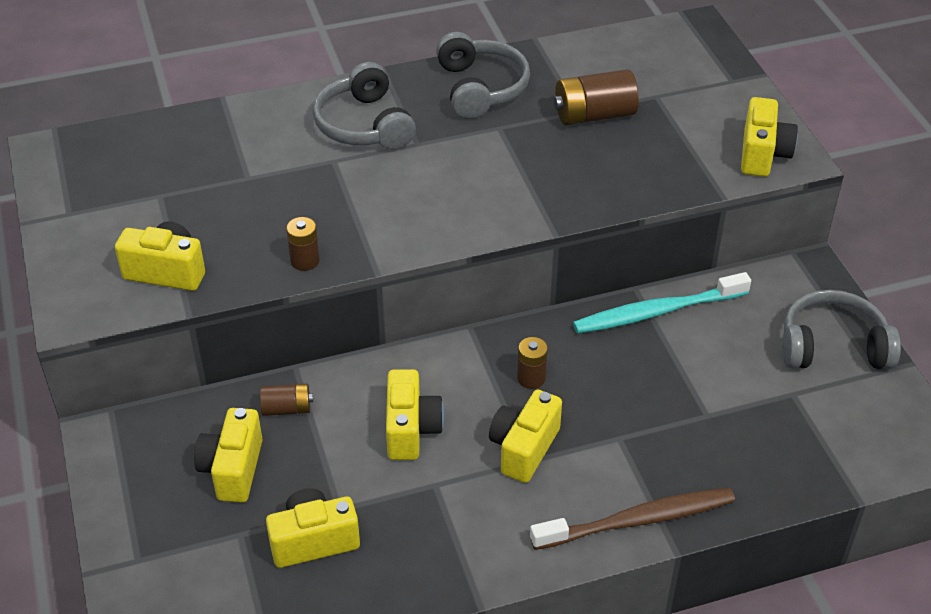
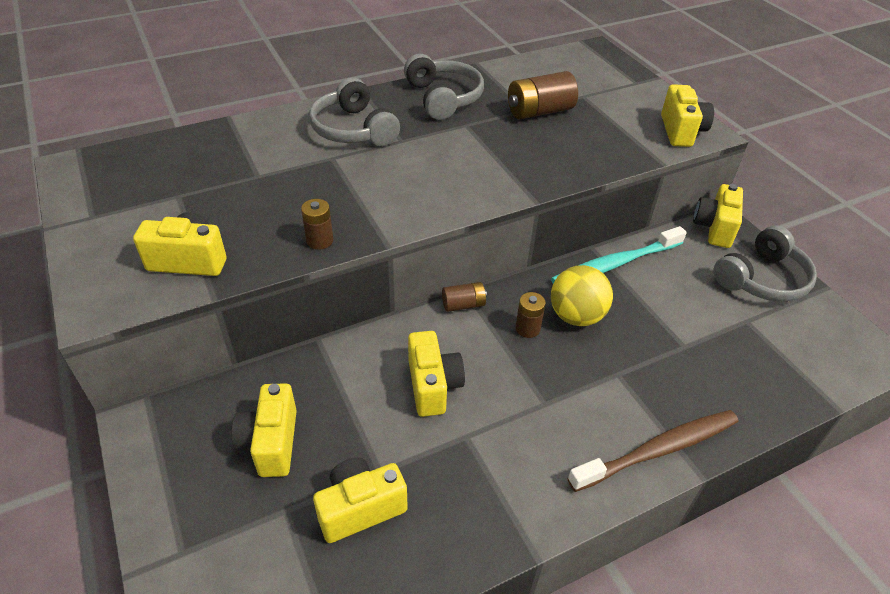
camera: 10 degrees left, 0 degrees up
brown battery [260,383,313,416] -> brown battery moved to [442,282,487,312]
yellow camera [489,390,562,483] -> yellow camera moved to [693,184,743,248]
grey headphones [782,290,901,369] -> grey headphones turned 150 degrees clockwise [713,226,817,302]
none -> yellow ball [551,265,613,326]

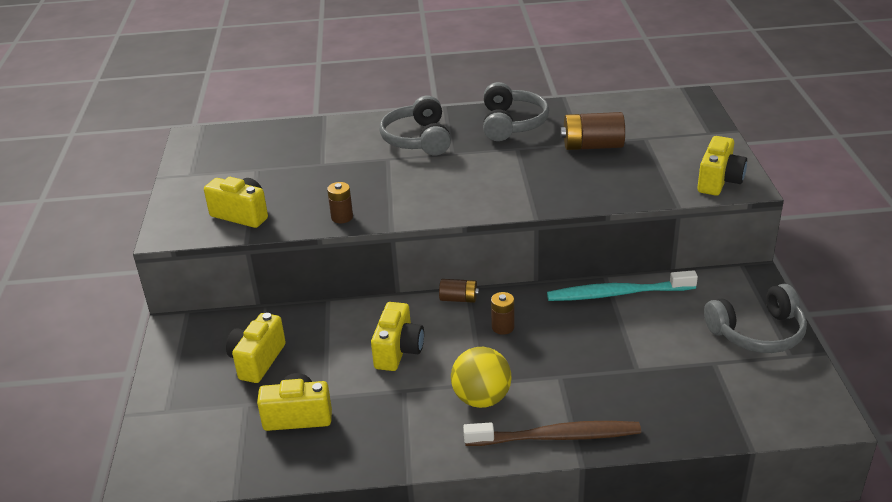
camera: 25 degrees right, 10 degrees down
yellow ball [551,265,613,326] -> yellow ball moved to [451,347,512,408]
yellow camera [693,184,743,248] -> none

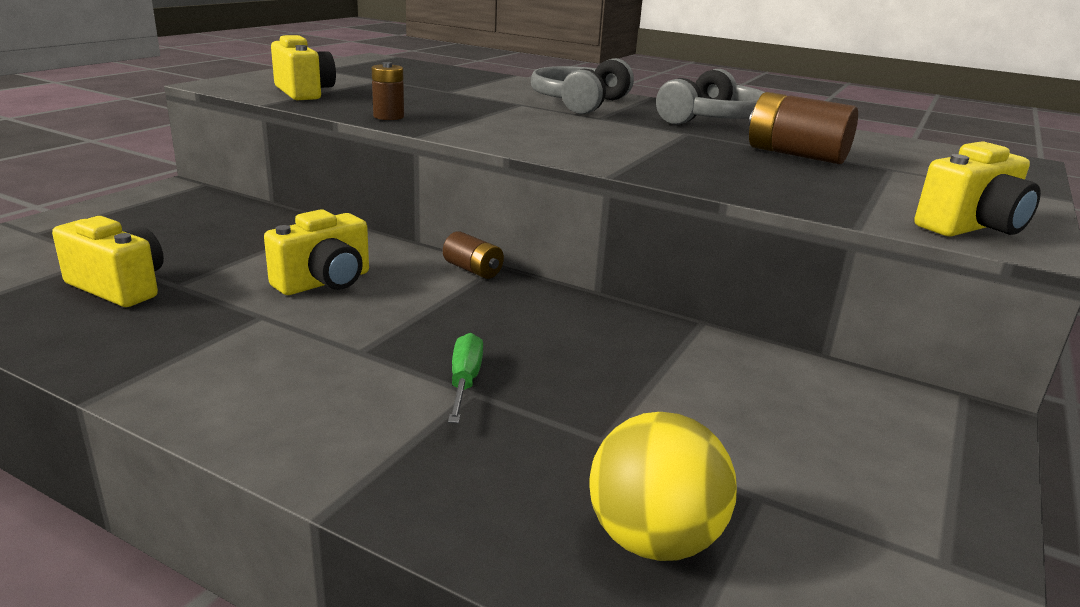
camera: 30 degrees right, 10 degrees down
yellow camera [226,313,286,383] -> none
yellow ball [451,347,512,408] -> yellow ball moved to [589,412,737,561]
brown toothbrush [463,421,641,446] -> none
brown battery [491,292,515,335] -> none
turquoise toothbrush [547,270,698,301] -> none
grey headphones [704,284,807,353] -> none
none -> green screwdriver [448,333,483,423]

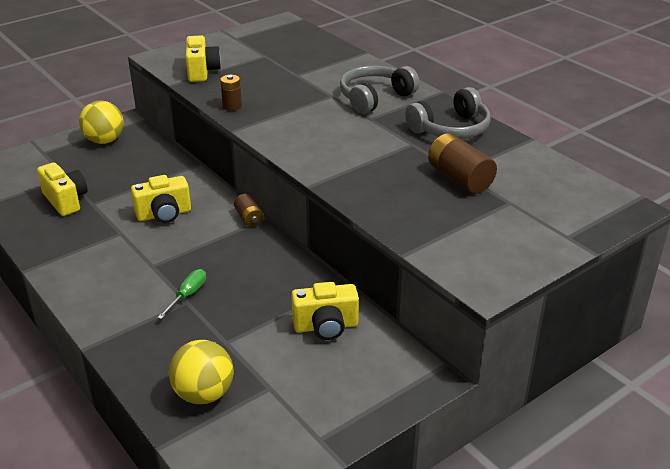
camera: 25 degrees right, 10 degrees up
yellow camera [915,141,1041,237] -> yellow camera moved to [291,282,359,340]
none -> yellow ball [79,101,124,144]

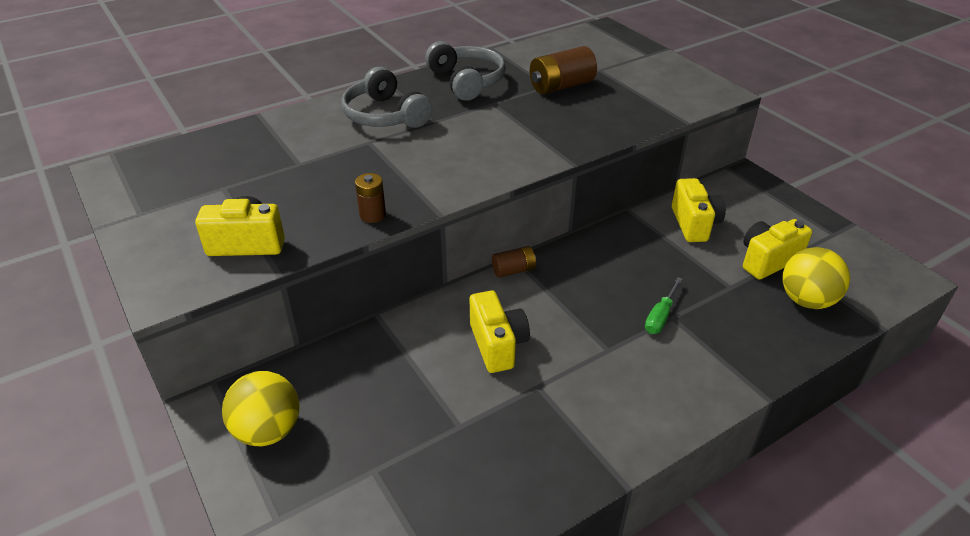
camera: 85 degrees left, 5 degrees up
yellow camera [37,163,88,216] -> yellow camera moved to [743,219,812,279]
green screwdriver [157,269,206,319] -> green screwdriver turned 90 degrees counterclockwise [645,277,682,334]

